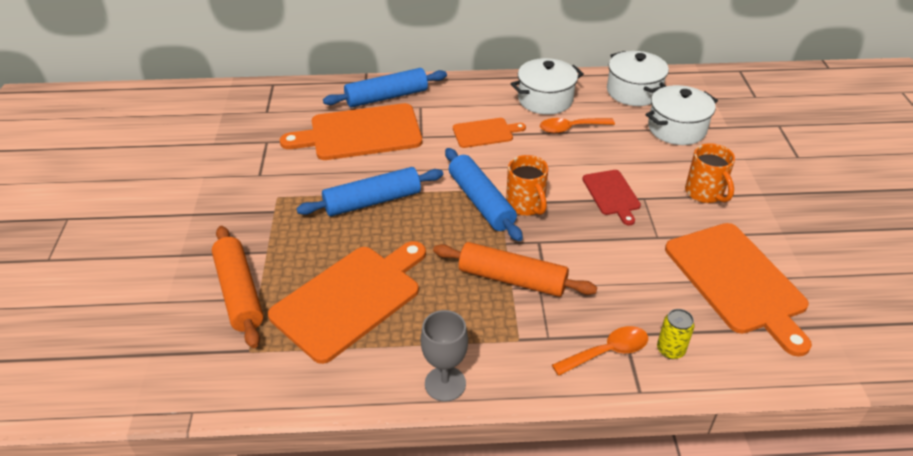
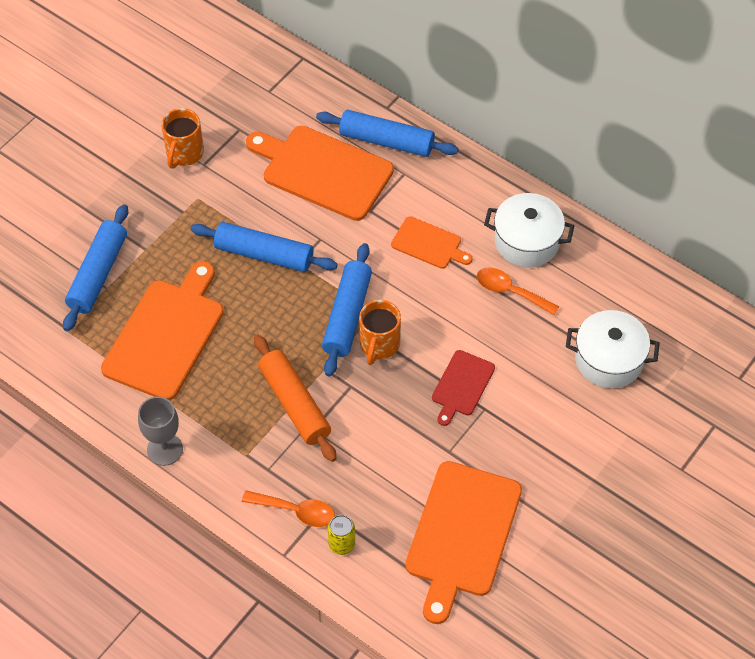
camera: 40 degrees right, 15 degrees up
orange rolling pin [212,226,264,348] -> blue rolling pin [63,204,128,331]
orange cutting board [268,241,426,364] -> orange cutting board turned 60 degrees counterclockwise [101,261,224,400]
white pot [607,51,669,106] -> none
orange mug [685,143,735,203] -> orange mug moved to [161,108,204,169]

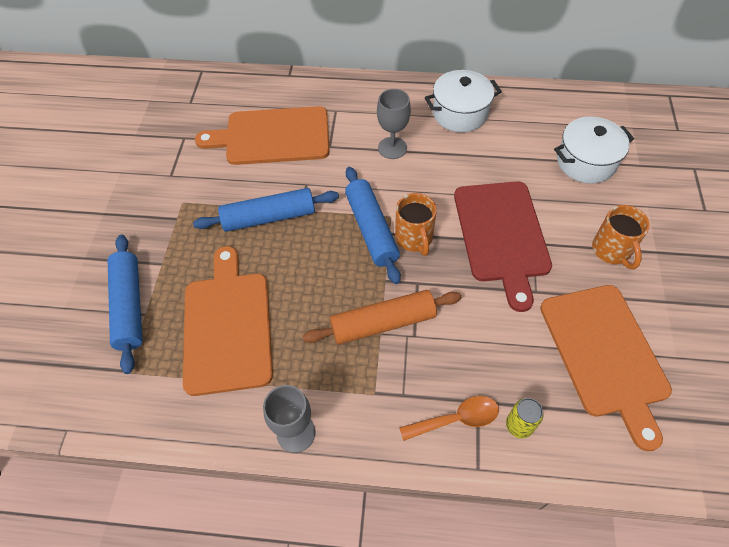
camera: 30 degrees left, 0 degrees up
orange mug [161,108,204,169] -> orange mug moved to [592,205,650,269]
orange rolling pin [254,335,337,462] -> orange rolling pin turned 45 degrees counterclockwise [303,290,461,345]
blue rolling pin [316,110,458,157] -> none
orange cutting board [391,216,472,269] -> grey goblet [377,89,411,159]
red cutting board [432,350,495,426] -> red cutting board [454,181,552,312], size x1.90
orange spoon [477,267,559,315] -> none

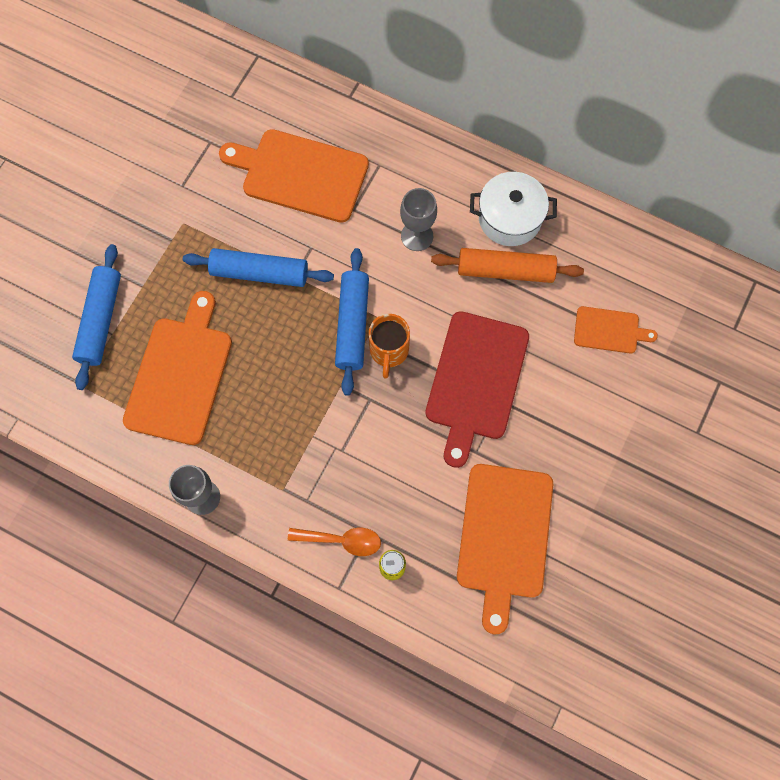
camera: 20 degrees right, 15 degrees up
orange rolling pin [303,290,461,345] -> orange rolling pin moved to [431,248,584,283]
white pot [554,116,634,184] -> orange cutting board [574,306,658,354]
orange mug [592,205,650,269] -> none

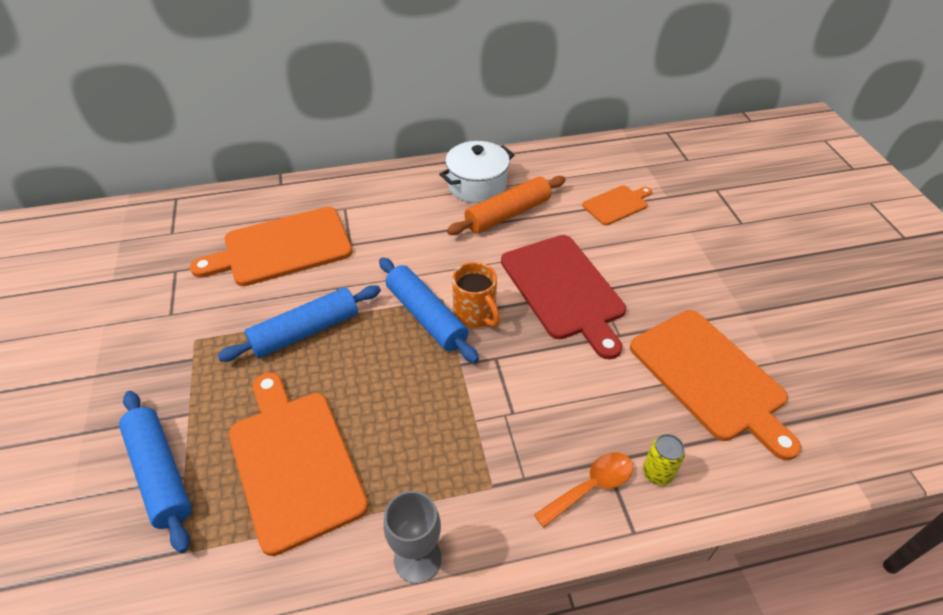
camera: 40 degrees left, 25 degrees down
grey goblet [400,188,437,251] -> none

